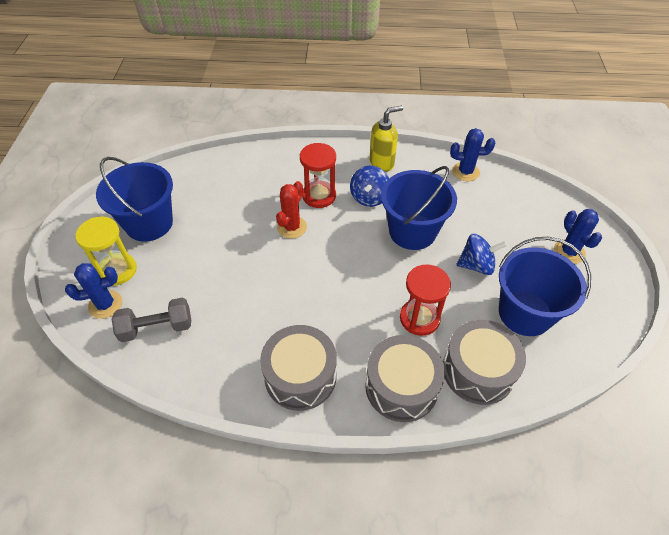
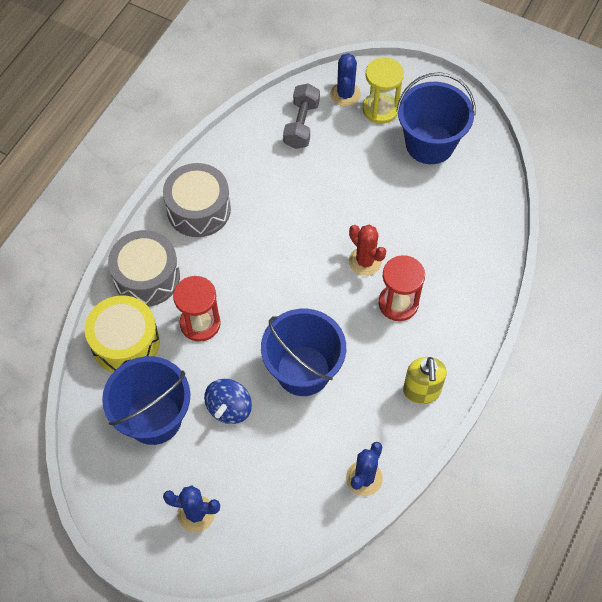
camera: 115 degrees right, 10 degrees up
blue spinning top [350,166,389,207] -> none
grey drum [443,320,526,405] -> yellow drum [85,295,160,373]

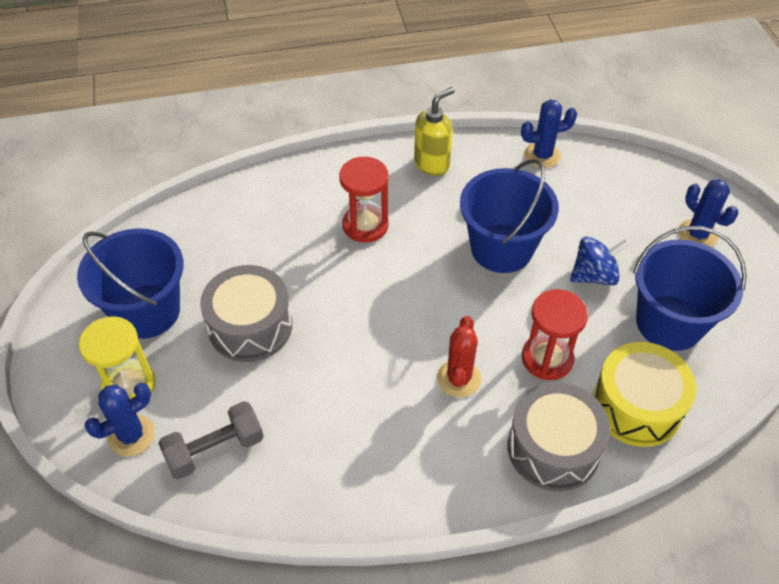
camera: 130 degrees left, 10 degrees down
grey drum [163,163,231,237] -> grey drum moved to [200,265,292,362]
red cactus [349,225,386,276] -> red cactus moved to [437,316,481,398]

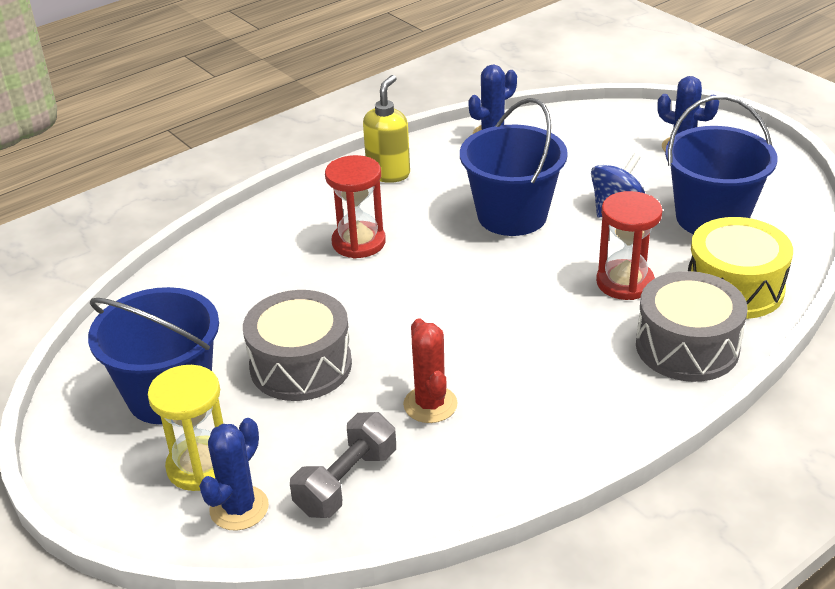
camera: 25 degrees left, 15 degrees down
red cactus [437,316,481,398] -> red cactus moved to [403,318,458,423]

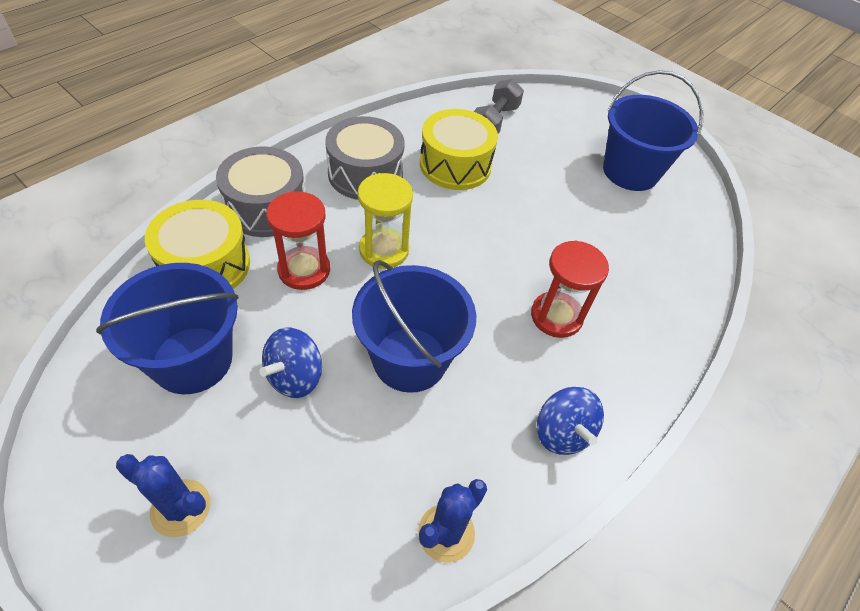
camera: 165 degrees right, 15 degrees up
yellow hourglass [148,365,223,491] -> yellow hourglass moved to [358,173,413,269]
blue cactus [199,418,269,531] -> none
grey drum [243,290,352,401] -> grey drum moved to [325,116,405,200]
yellow soap dispenser [363,75,410,183] -> blue spinning top [537,387,604,455]
red cactus [403,318,458,423] -> yellow drum [420,109,498,190]

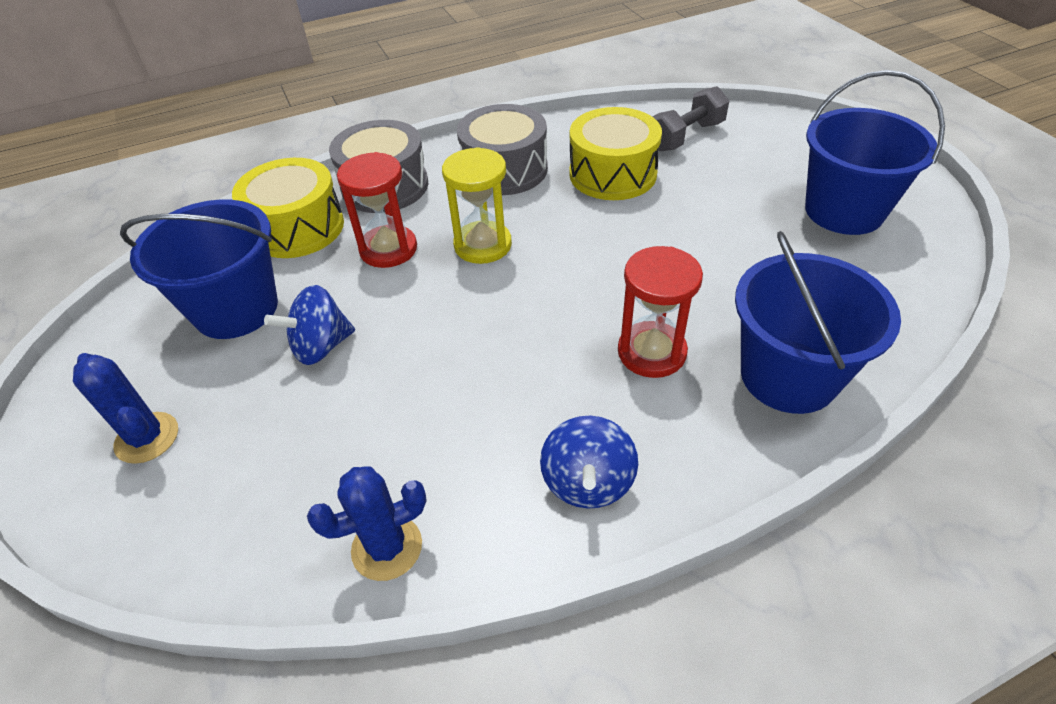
camera: 30 degrees right, 5 degrees down
blue bucket [352,260,476,393] -> blue bucket moved to [735,231,901,414]

